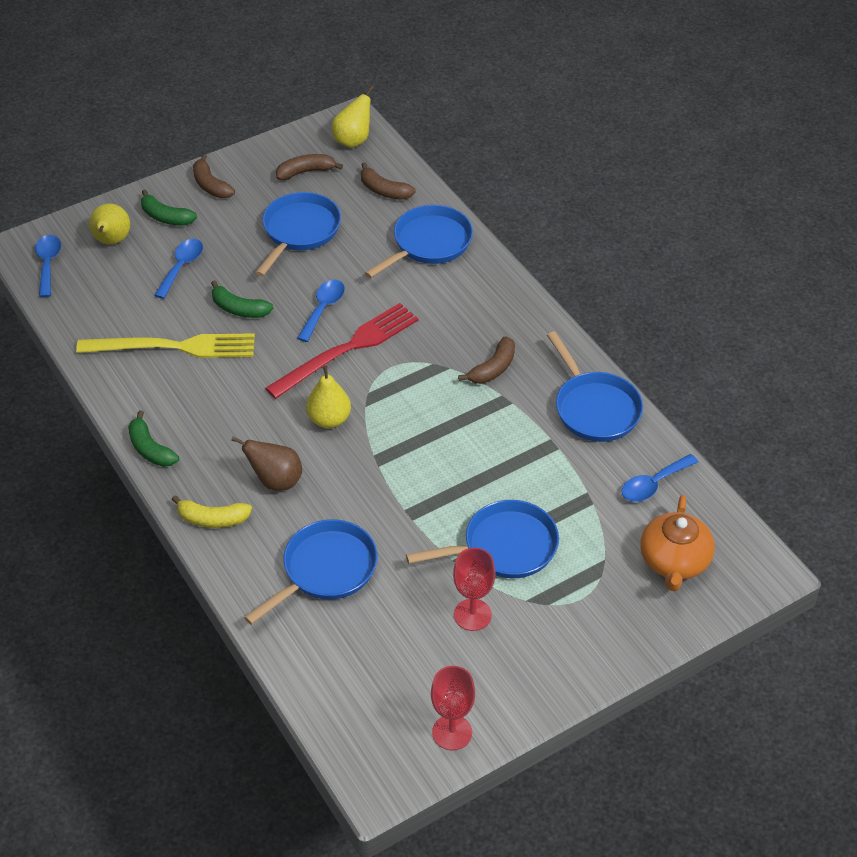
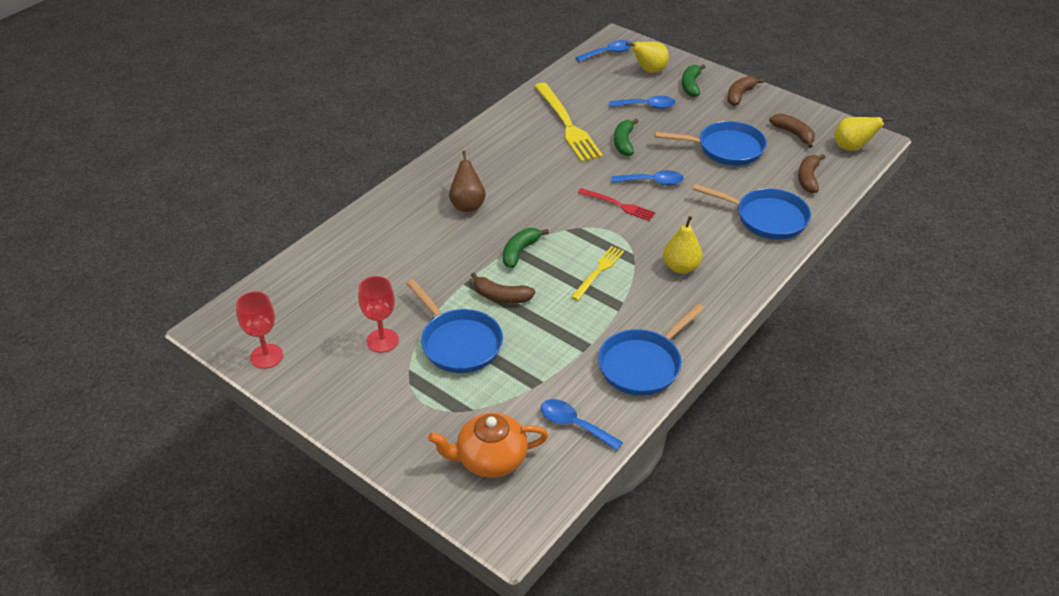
camera: 70 degrees right, 5 degrees down
green banana [128,410,179,467] -> green banana moved to [503,228,549,268]
yellow banana [171,495,252,528] -> none
blue pan [244,519,378,625] -> none
red fork [265,303,419,399] -> red fork [578,188,656,221], size x0.55
yellow pear [306,365,351,428] -> yellow pear moved to [663,216,702,274]
brown banana [458,336,515,384] -> brown banana moved to [471,272,535,304]
none -> yellow fork [571,246,624,301]

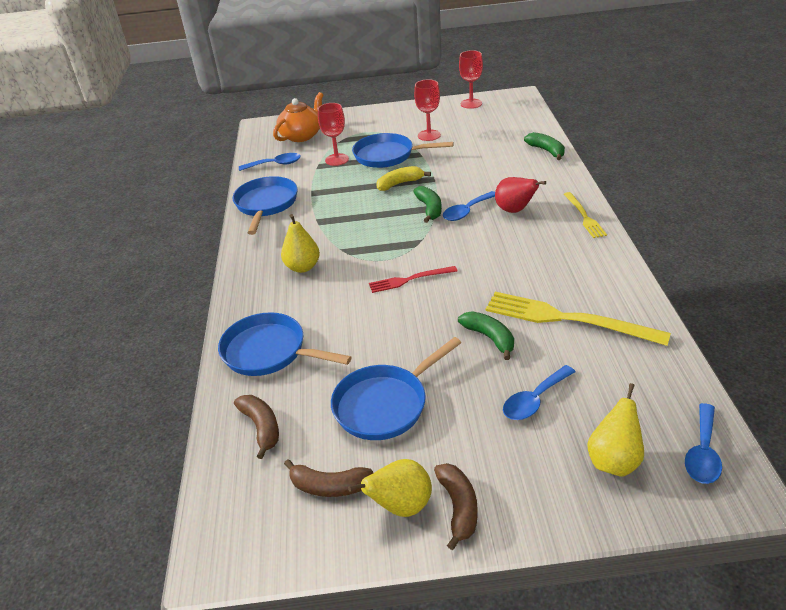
camera: 140 degrees right, 5 degrees down
brown pear [449,150,486,212] -> red pear [495,177,546,213]
brown banana [471,272,535,304] -> yellow banana [376,166,431,191]
yellow fork [571,246,624,301] -> yellow fork moved to [564,192,607,238]
blue spoon [612,170,684,185] -> blue spoon moved to [443,191,495,221]
green banana [682,64,705,97] -> green banana moved to [524,132,565,160]
blue pan [692,184,811,239] -> blue pan turned 45 degrees clockwise [218,312,352,376]
yellow pear [834,117,893,151] -> yellow pear moved to [348,459,432,517]
none -> red goblet [318,103,349,166]

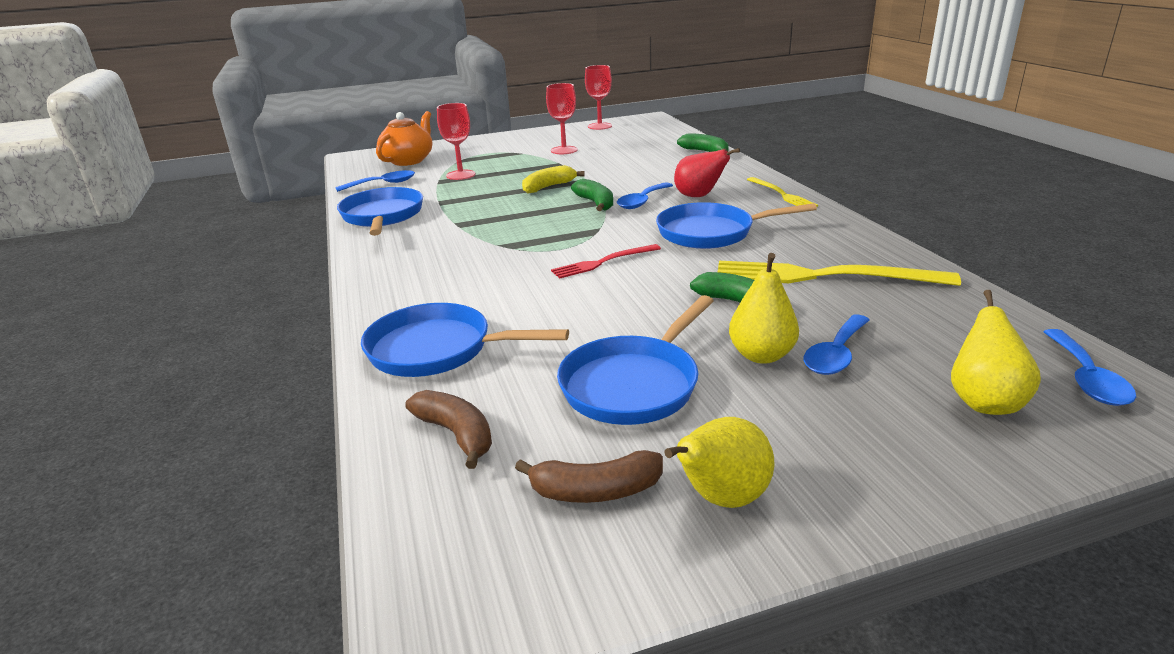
camera: 15 degrees left, 10 degrees down
yellow pear [281,214,320,273] -> yellow pear moved to [729,253,799,364]
blue pan [352,133,454,168] -> blue pan moved to [656,202,817,249]
brown banana [434,463,478,550] -> none

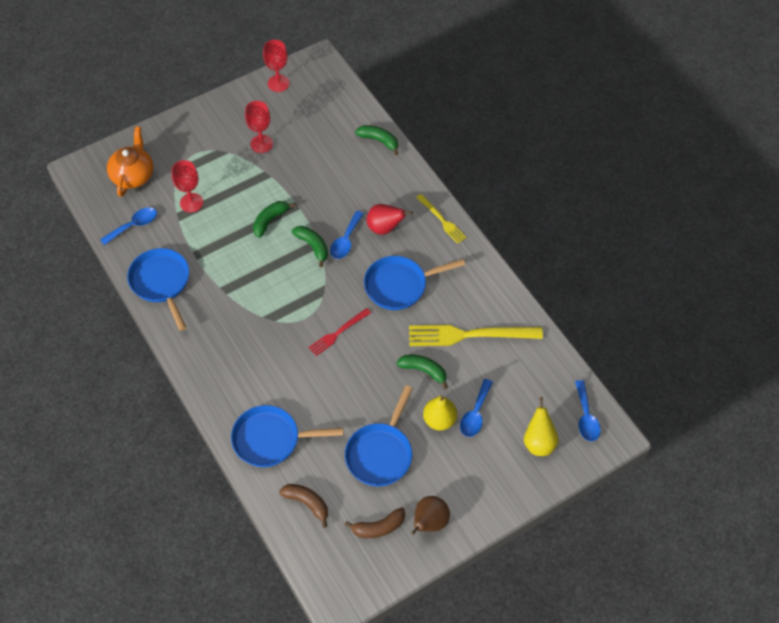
camera: 15 degrees left, 30 degrees up
yellow banana [522,165,585,193] -> green banana [253,201,295,238]
yellow pear [664,417,774,508] -> brown pear [411,496,450,535]

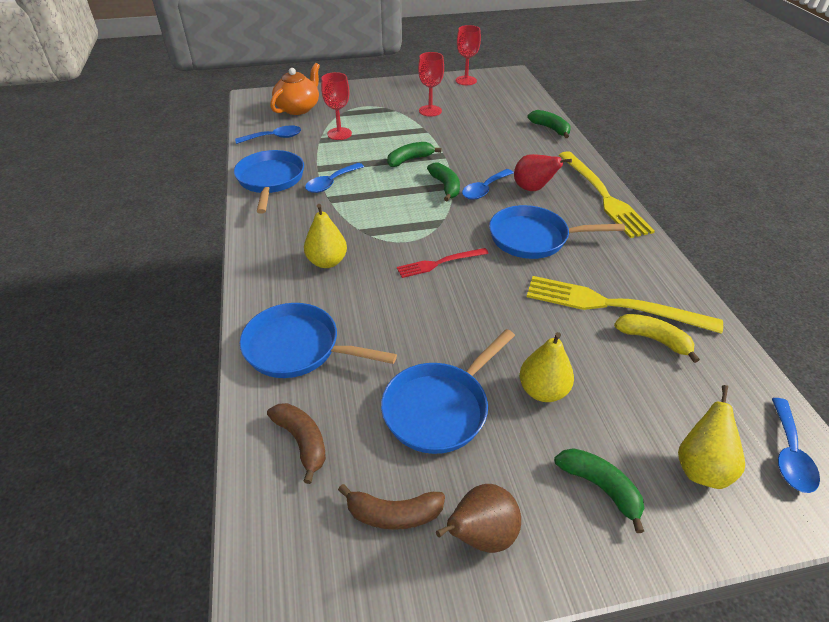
camera: 20 degrees right, 15 degrees down
green banana [396,355,448,389] -> green banana moved to [554,448,644,533]
yellow fork [416,194,467,244] -> yellow fork [559,151,655,238], size x1.82
blue spoon [460,379,493,437] -> blue spoon moved to [305,163,364,193]
none -> yellow pear [304,204,347,268]
none -> yellow banana [614,314,700,363]

